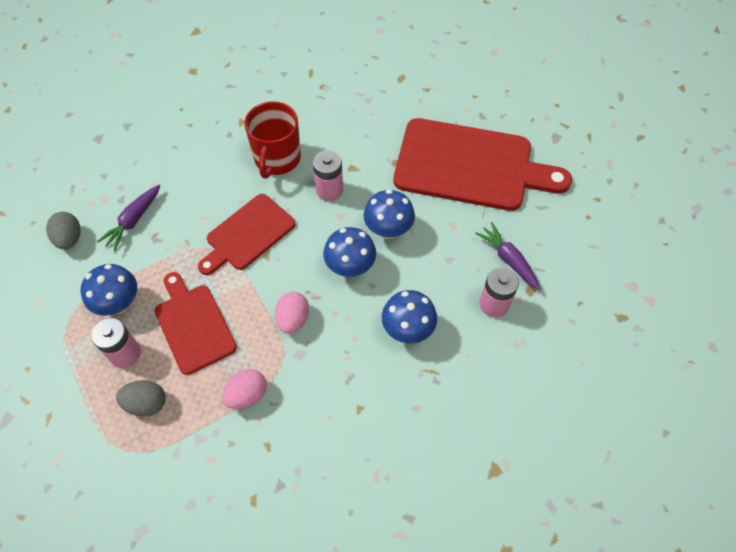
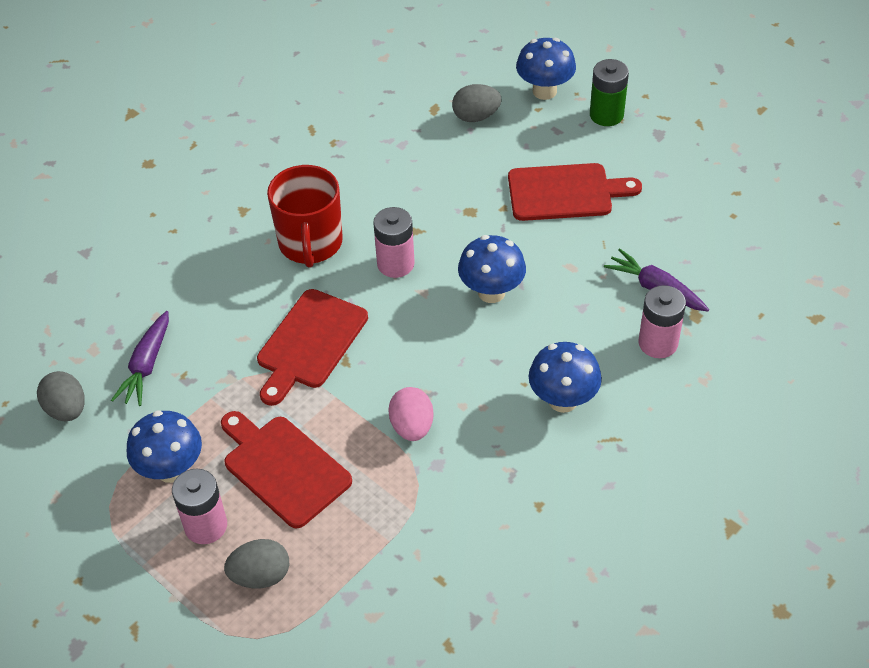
camera: 15 degrees left, 10 degrees down
pink egg [222,369,267,409] -> none
blue mushroom [323,227,376,277] -> blue mushroom moved to [516,38,576,100]
red cutting board [393,118,572,211] -> red cutting board [508,163,642,221], size x0.57
none -> grey egg [452,84,501,122]
none -> green battery [590,59,629,126]

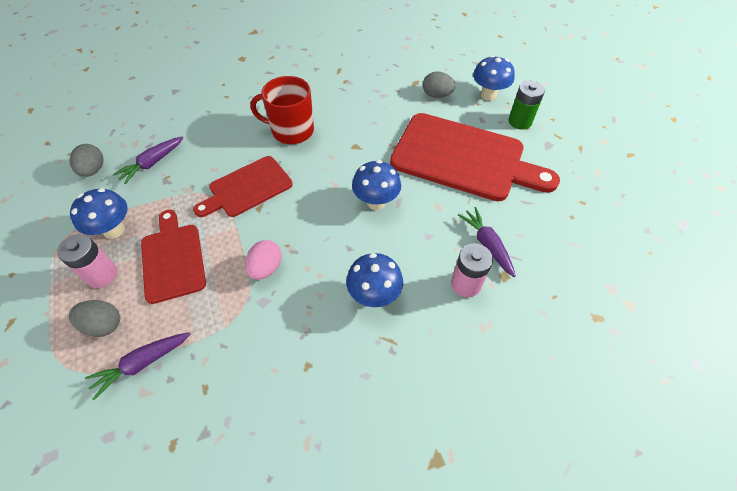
camera: 25 degrees right, 5 degrees up
red mug [267,165,343,268] -> red mug turned 75 degrees clockwise [250,76,314,144]
pink battery [373,207,415,278] -> none
red cutting board [508,163,642,221] -> red cutting board [390,113,560,201], size x1.74
none -> purple carrot [85,332,190,400]

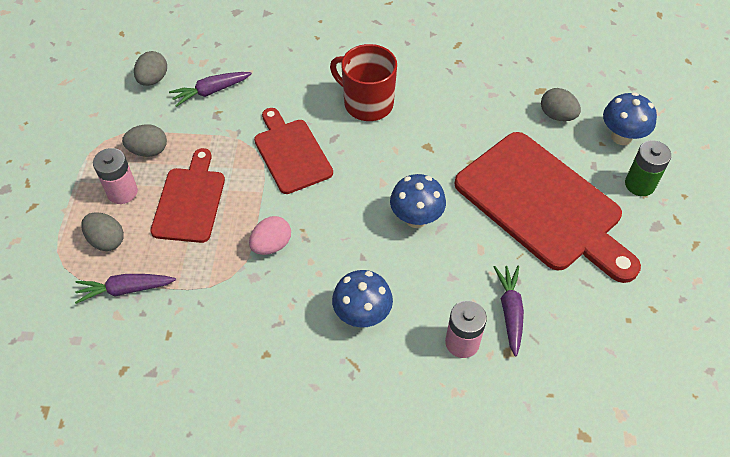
camera: 25 degrees right, 0 degrees up
blue mushroom [70,188,128,239] -> grey egg [122,124,167,157]
red cutting board [193,156,293,217] -> red cutting board turned 75 degrees clockwise [254,108,333,194]

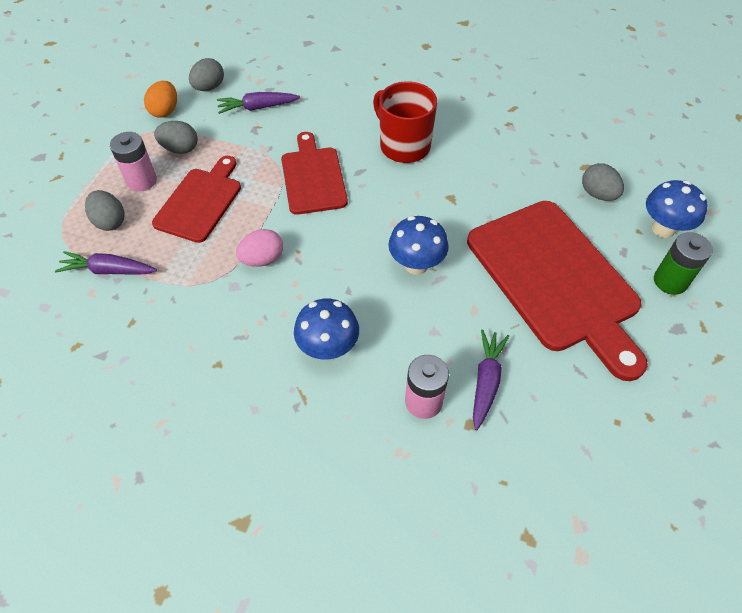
camera: 15 degrees right, 0 degrees up
none -> orange egg [144,81,177,118]

